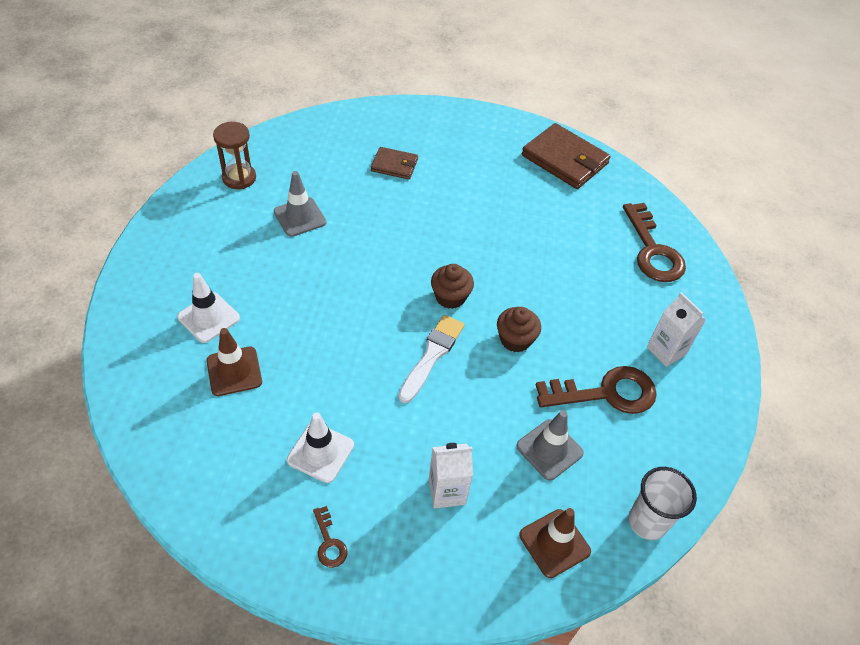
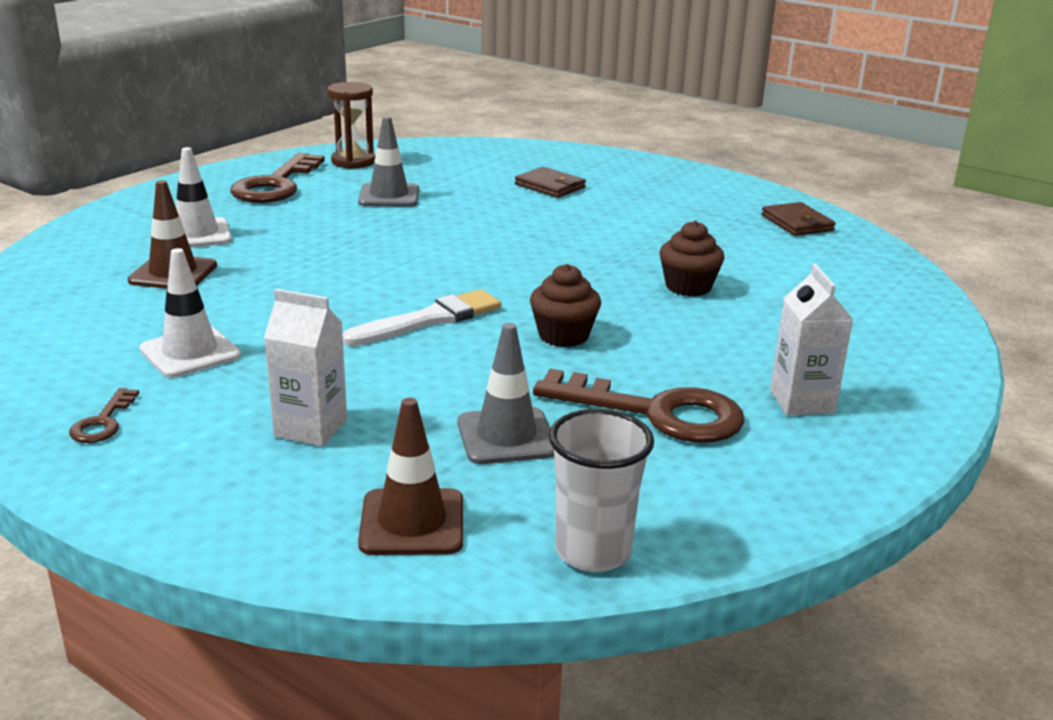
camera: 30 degrees right, 25 degrees down
brown cupcake [431,264,474,309] -> brown cupcake moved to [660,221,725,297]
brown wallet [522,123,611,189] -> brown wallet [761,202,836,236], size x0.56
brown key [623,203,686,282] -> brown key moved to [230,153,325,203]

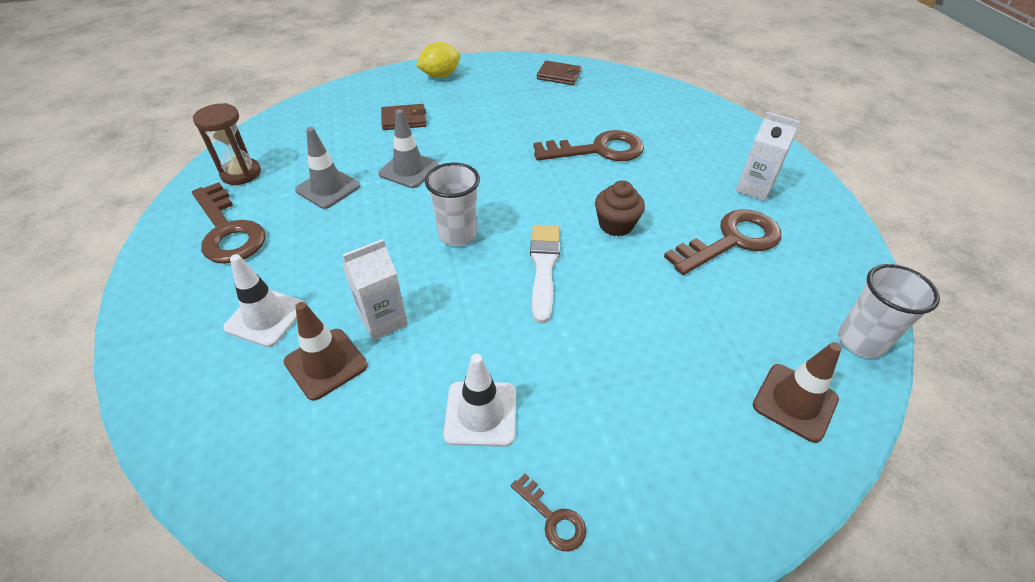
camera: 50 degrees left, 20 degrees up
white carton [264,289,347,447] -> white carton moved to [342,239,408,340]
grey traffic cone [458,323,554,464] -> grey traffic cone moved to [378,109,439,188]
brown cupcake [660,221,725,297] -> brown key [533,130,644,161]
none -> yellow lemon [416,42,461,78]
none -> white cup [425,163,480,246]

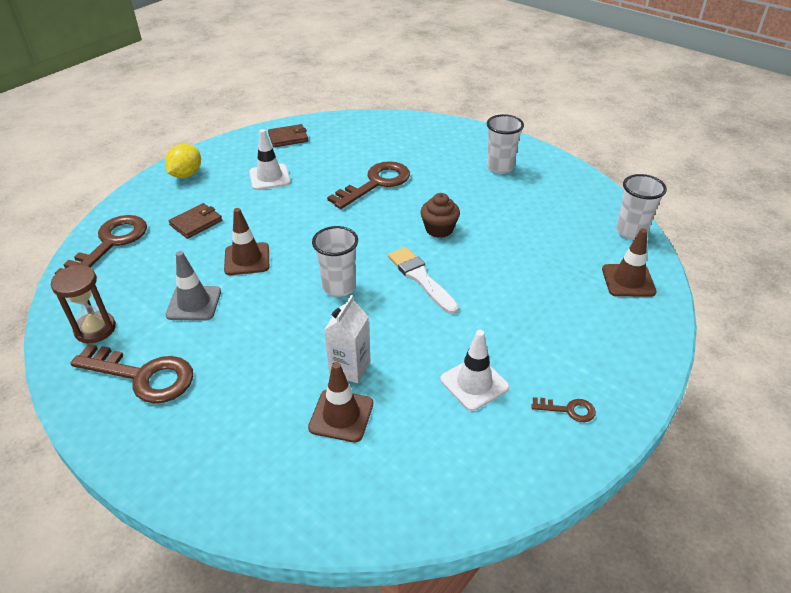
camera: 35 degrees left, 5 degrees down
white traffic cone [223,254,304,347] -> white traffic cone moved to [249,129,291,190]
grey traffic cone [378,109,439,188] -> brown traffic cone [224,208,269,275]
brown key [664,209,781,275] -> brown key moved to [55,215,147,274]
white carton [736,112,800,201] -> white cup [487,114,524,174]

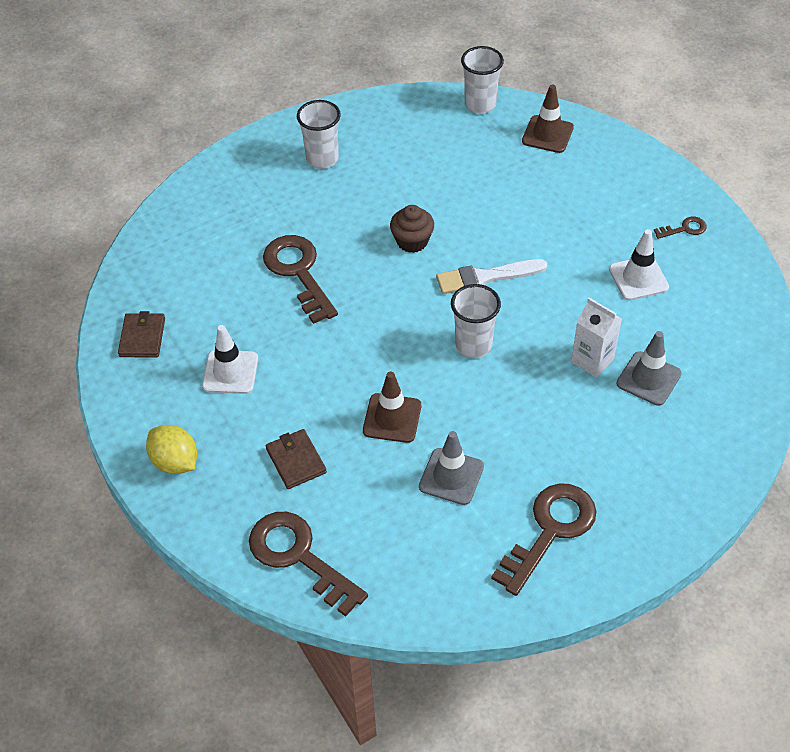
camera: 70 degrees left, 10 degrees up
brown hourglass [51,265,116,343] -> none
brown traffic cone [308,362,373,442] -> grey traffic cone [617,331,682,406]
brown key [531,397,596,422] -> brown key turned 45 degrees clockwise [654,217,707,239]

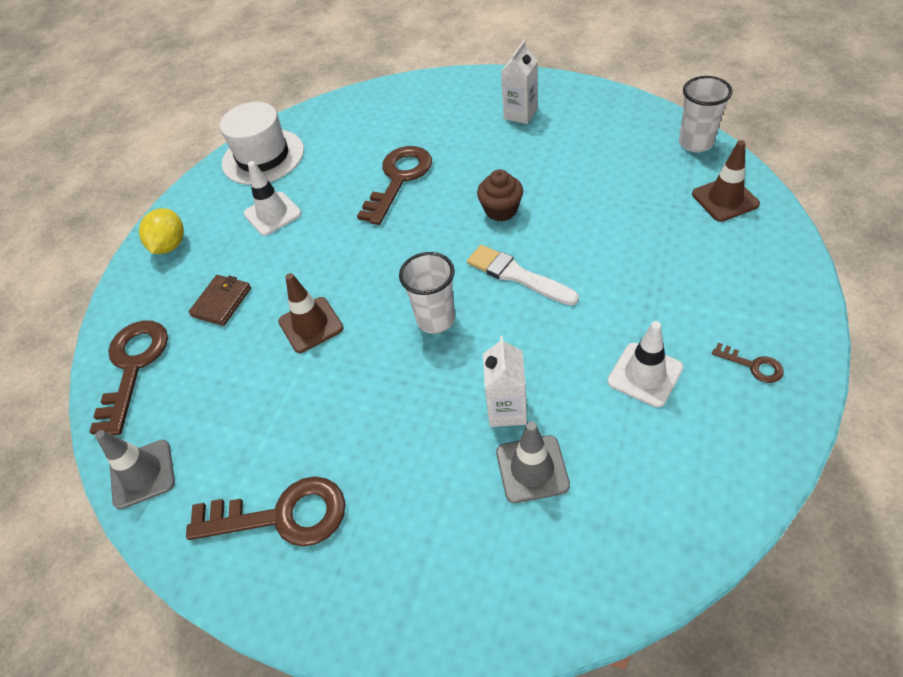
camera: 55 degrees right, 0 degrees up
brown wallet [118,311,165,357] -> white hat [220,102,304,185]
white cup [297,100,341,169] -> white carton [501,40,538,124]
grey traffic cone [419,431,484,505] -> grey traffic cone moved to [95,430,175,509]

